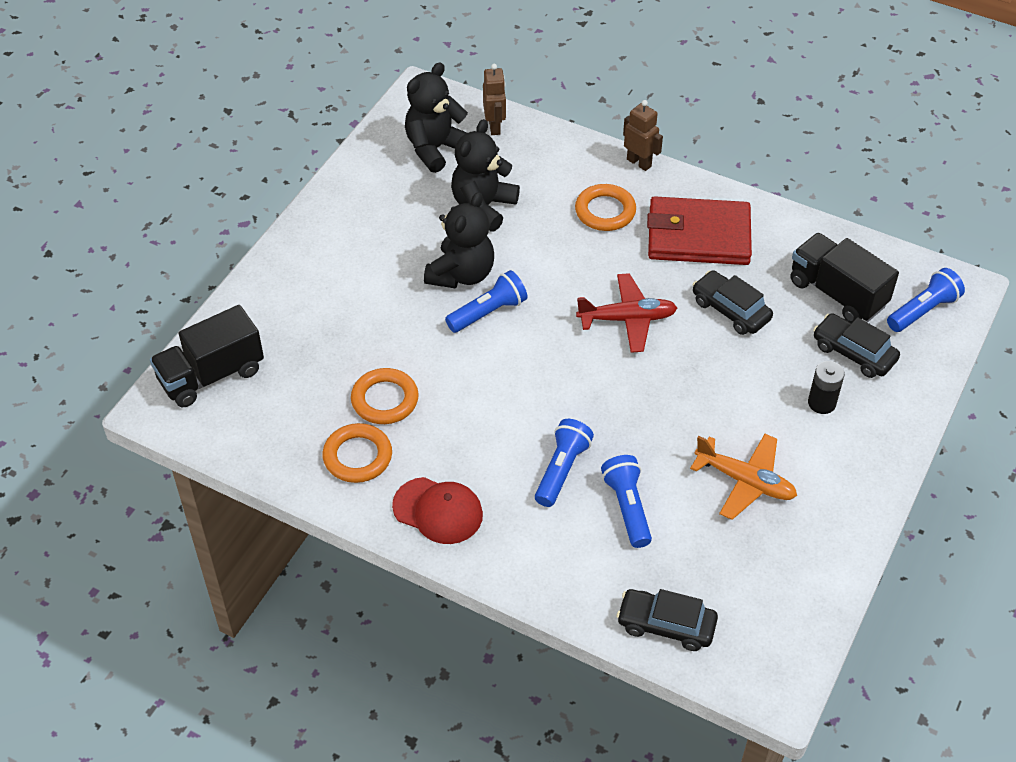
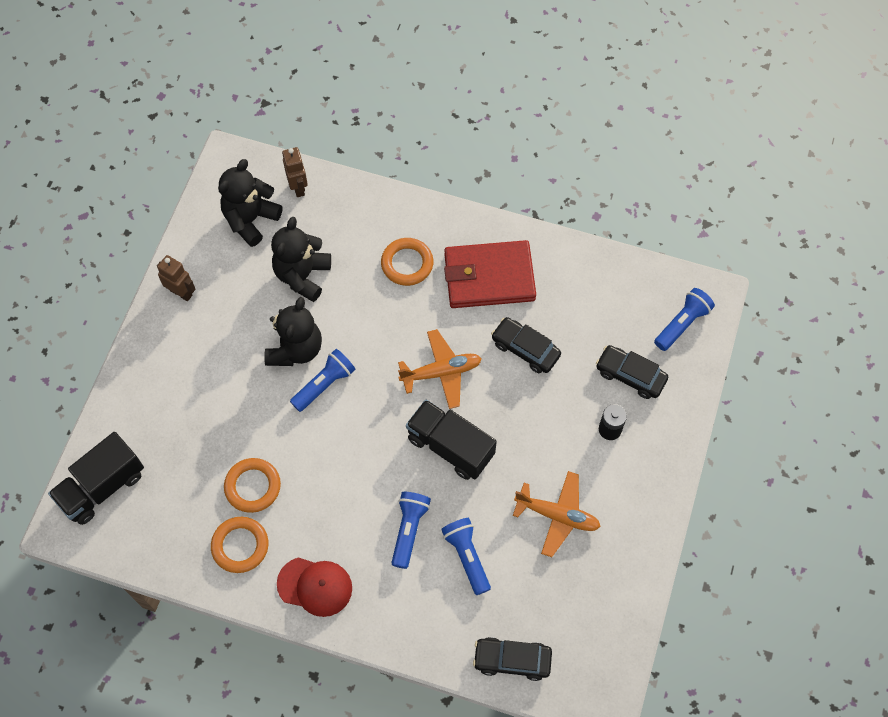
camera: 10 degrees left, 15 degrees up
red plane [576,273,677,353] -> orange plane [398,329,482,409]
brown robot [623,100,663,171] -> brown robot moved to [157,255,196,301]
black truck [791,233,899,323] -> black truck moved to [406,399,497,480]

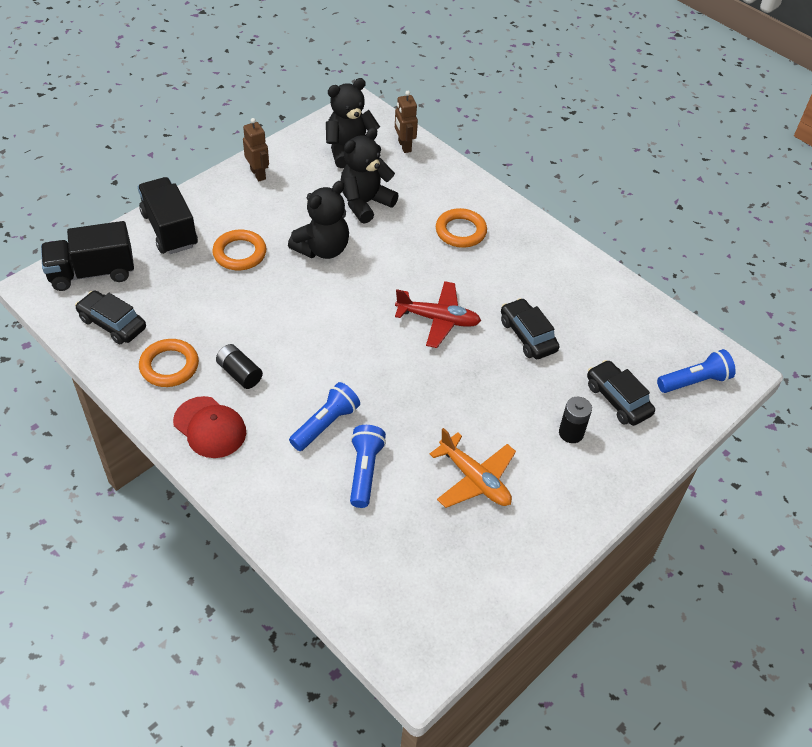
camera: 25 degrees right, 15 degrees down
orange ring [224,458,281,513] -> orange ring moved to [212,229,266,270]
brown robot [282,147,308,197] -> brown robot turned 150 degrees clockwise [395,91,418,153]
blue flashlight [290,349,356,412] -> none
orange plane [398,329,482,409] -> red plane [395,281,481,348]
black truck [406,399,497,480] -> black truck moved to [138,177,198,254]
red wallet [444,240,536,308] -> none
black car [473,637,552,681] -> black car moved to [75,290,146,344]
none -> black battery [216,344,263,389]

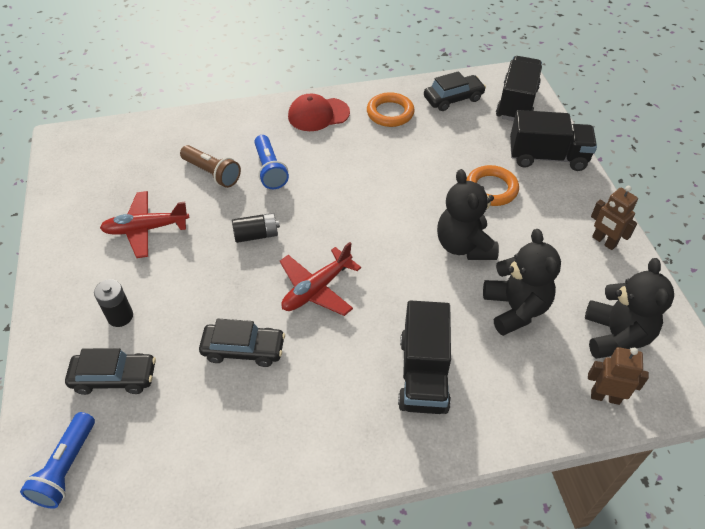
camera: 125 degrees right, 0 degrees up
black battery [216,344,263,389] -> black battery moved to [232,213,280,243]
brown robot [243,118,269,181] -> brown robot turned 45 degrees clockwise [591,186,638,250]
blue flashlight [350,425,386,508] -> brown flashlight [180,145,241,188]
orange plane [430,428,516,508] -> red plane [100,191,189,258]
orange ring [436,208,487,248] -> black truck [398,300,451,414]

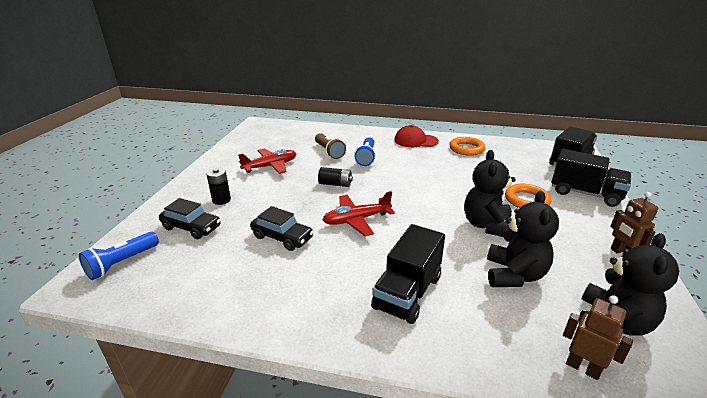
camera: 25 degrees right, 20 degrees down
red plane [100,191,189,258] -> red plane turned 135 degrees clockwise [238,149,297,174]
black car [424,71,486,111] -> none

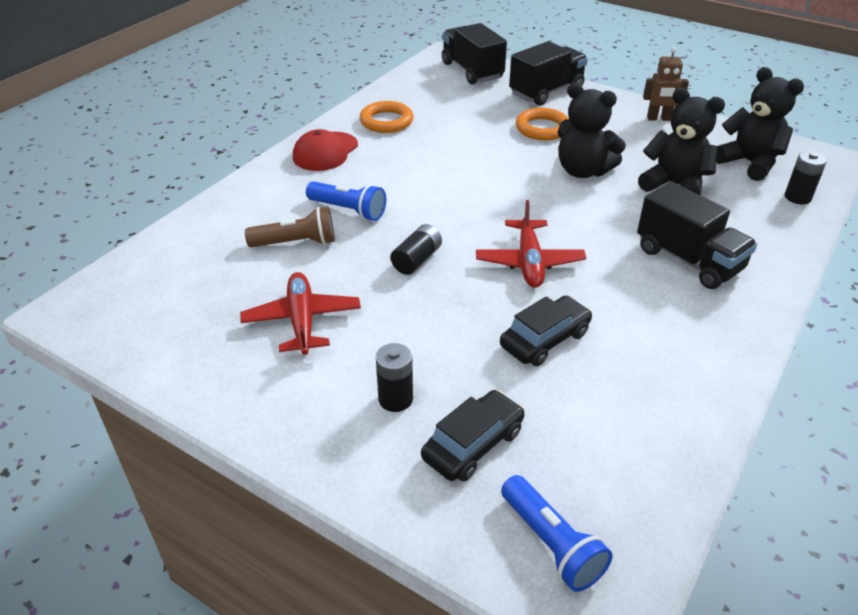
camera: 70 degrees left, 10 degrees up
brown robot [563,295,633,380] -> black battery [785,151,827,204]

